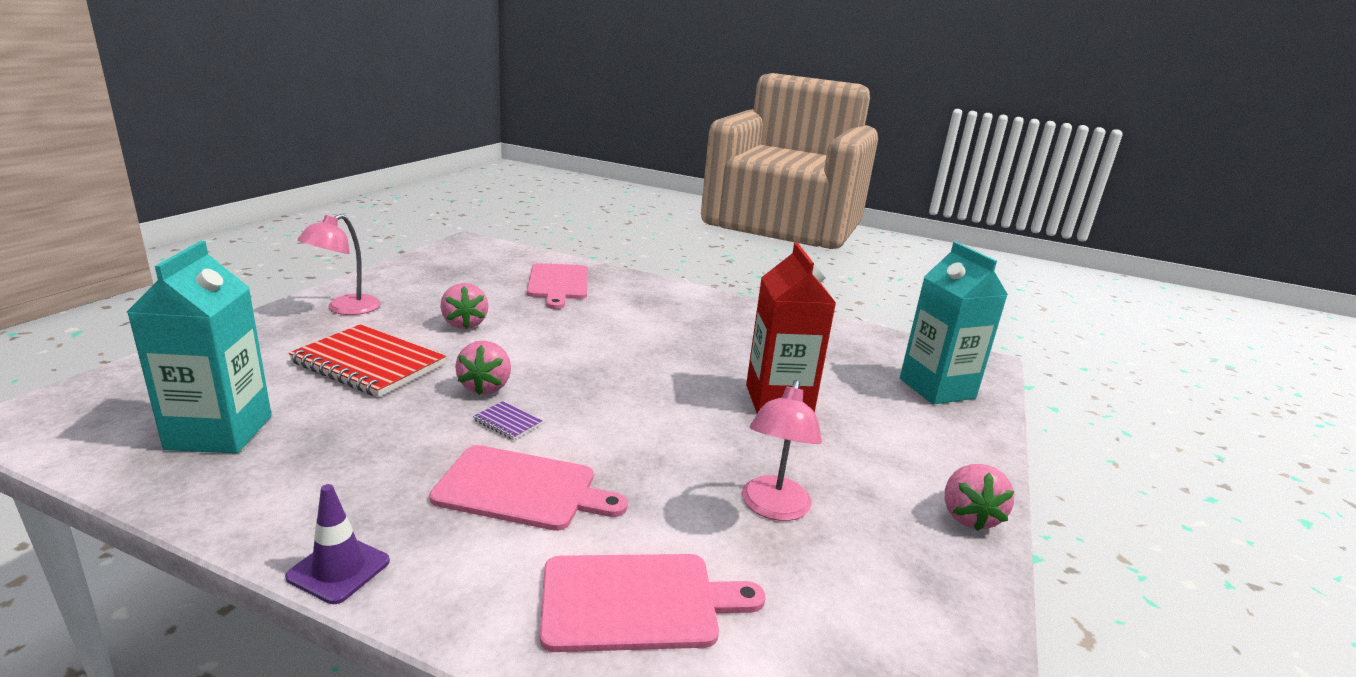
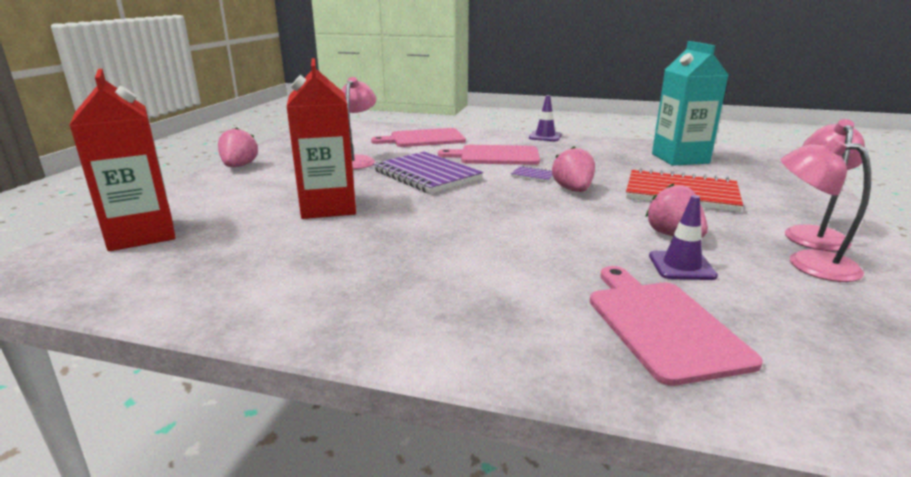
camera: 175 degrees right, 0 degrees up
turquoise carton [900,242,1008,404] -> red carton [70,69,175,251]
none -> purple notebook [373,152,483,194]
none -> purple traffic cone [649,195,718,280]
none -> pink lamp [781,138,871,282]

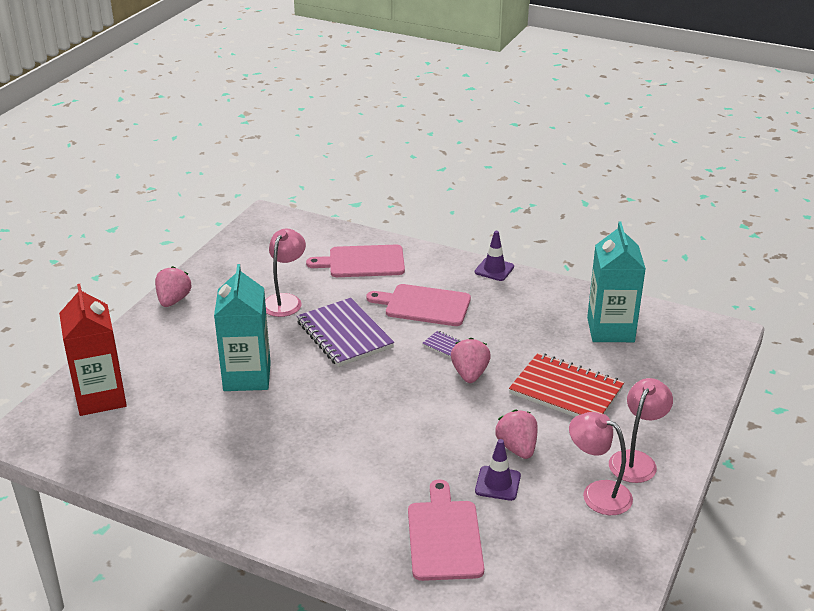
camera: 10 degrees right, 10 degrees up
red carton [287,58,356,219] -> turquoise carton [214,264,271,391]

